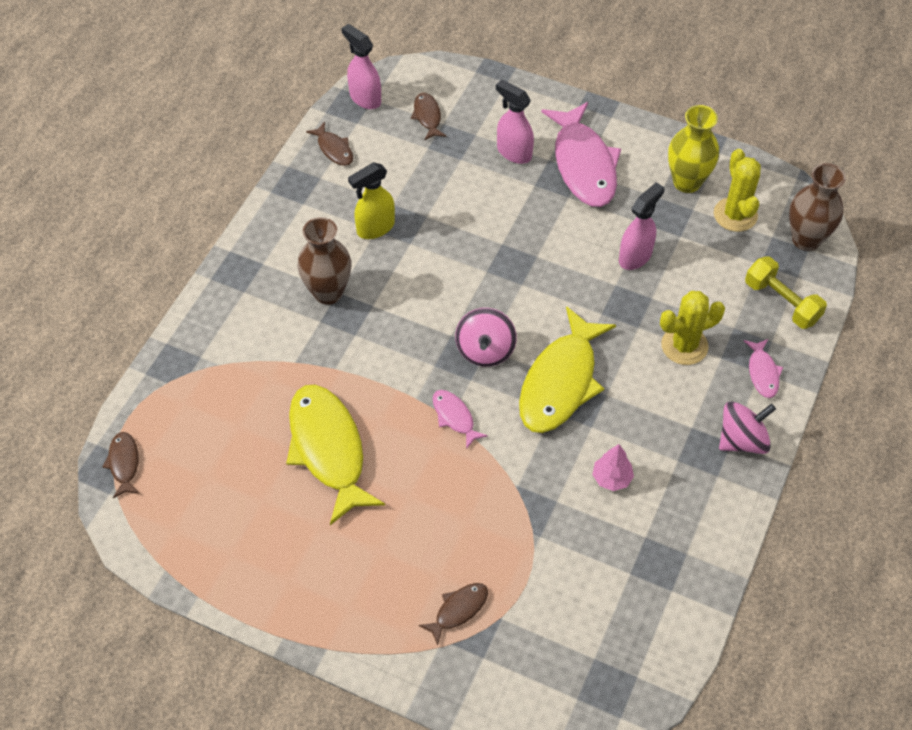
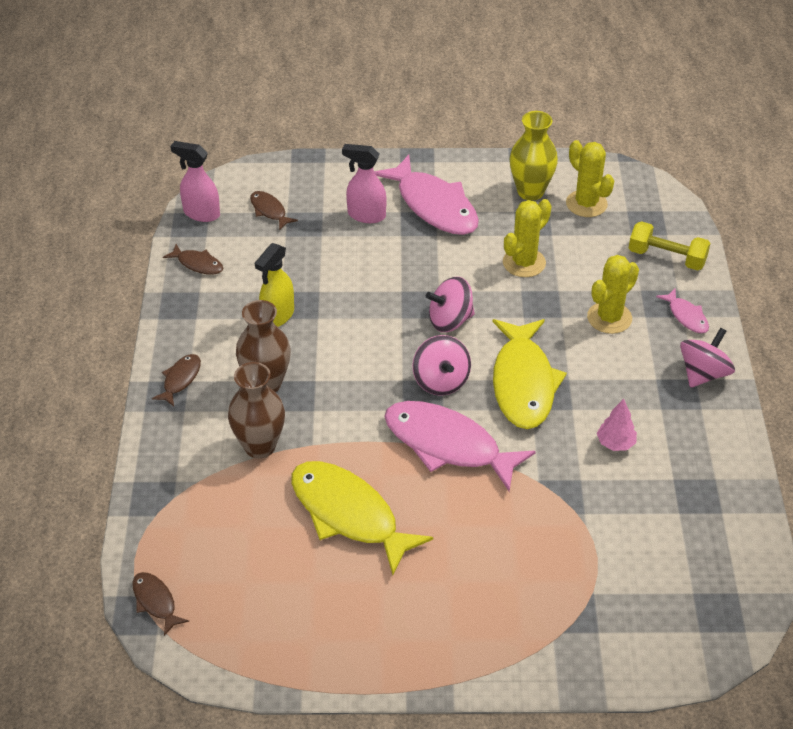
camera: 25 degrees left, 10 degrees down
brown fish [419,583,488,646] -> brown fish moved to [152,354,201,406]
pink fish [433,390,488,449] -> pink fish [384,401,536,492], size x2.16
pink spray bottle [619,182,664,270] -> yellow cactus [503,199,551,277]
brown vase [789,163,846,251] -> brown vase moved to [228,362,285,459]
none -> pink spinning top [426,277,475,332]

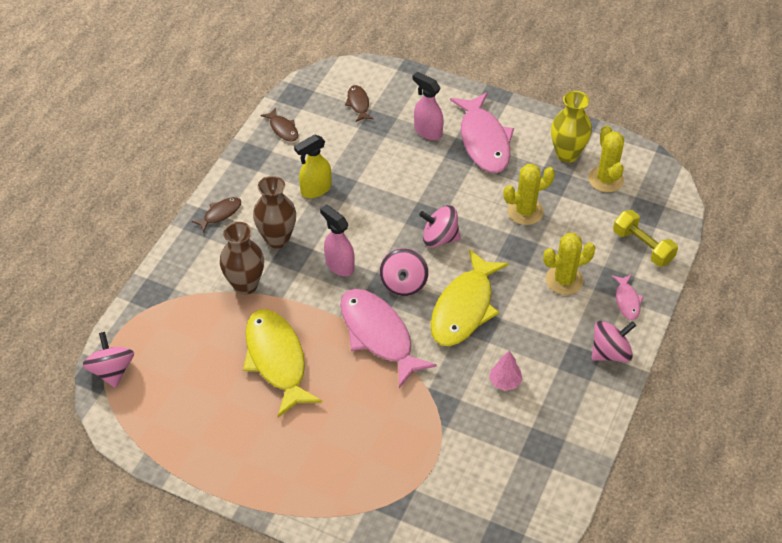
camera: 25 degrees right, 5 degrees up
brown fish [132,572,189,636] -> pink spinning top [82,332,134,388]
pink spray bottle [170,141,220,222] -> pink spray bottle moved to [320,205,355,276]

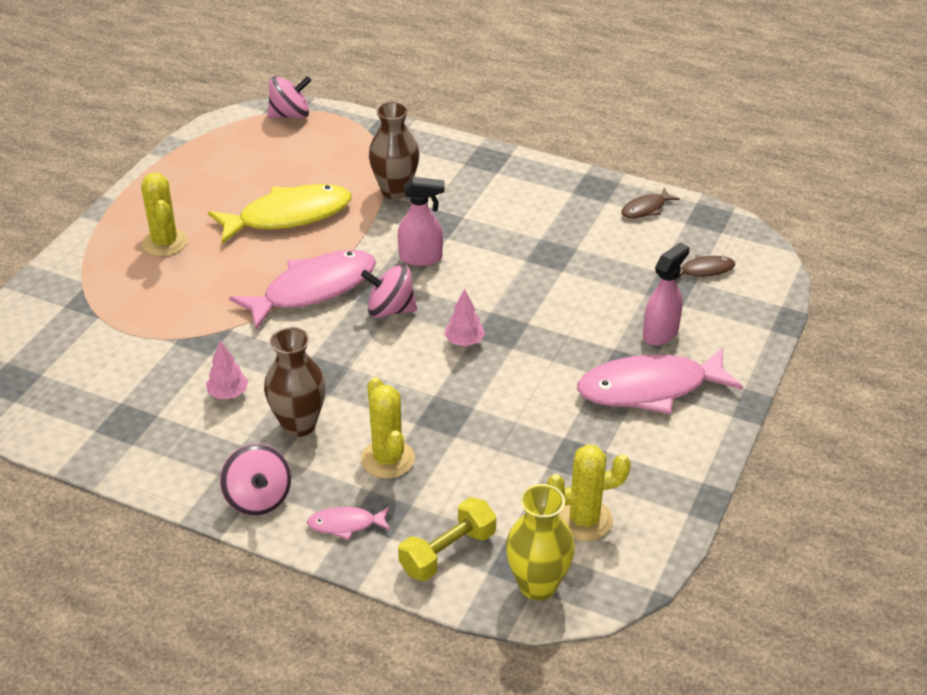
camera: 90 degrees right, 10 degrees down
brown fish [192,197,241,233] -> none
brown vase [253,176,296,249] -> brown vase moved to [264,327,326,437]
yellow spray bottle [294,135,331,198] -> none
pink spray bottle [320,205,355,276] -> pink spray bottle turned 45 degrees clockwise [398,177,445,266]
pink spinning top [419,205,461,247] -> pink tree [444,289,485,346]
yellow fish [431,249,509,346] -> none
yellow cactus [503,164,555,225] -> yellow cactus moved to [141,173,188,256]
yellow vase [551,91,592,163] -> yellow vase moved to [506,484,575,601]

